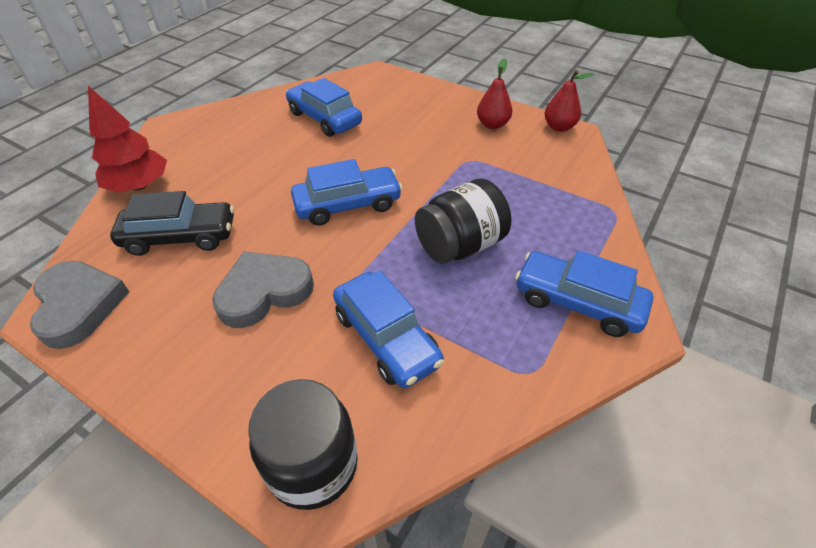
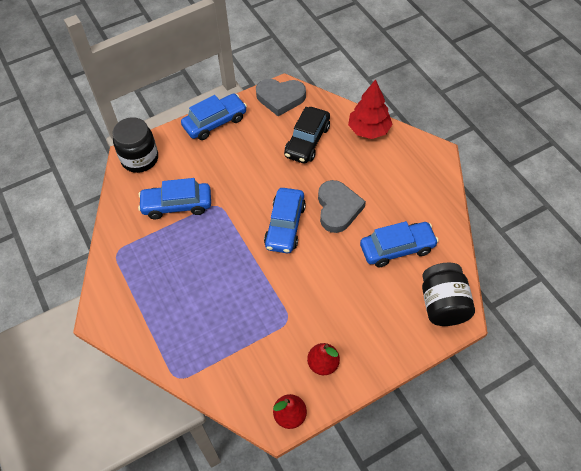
camera: 120 degrees right, 10 degrees up
grey heart [212,251,314,328] -> grey heart moved to [318,180,366,233]
black jar [415,178,511,264] -> black jar moved to [422,262,475,326]
blue car [515,250,653,337] -> blue car moved to [181,93,247,140]

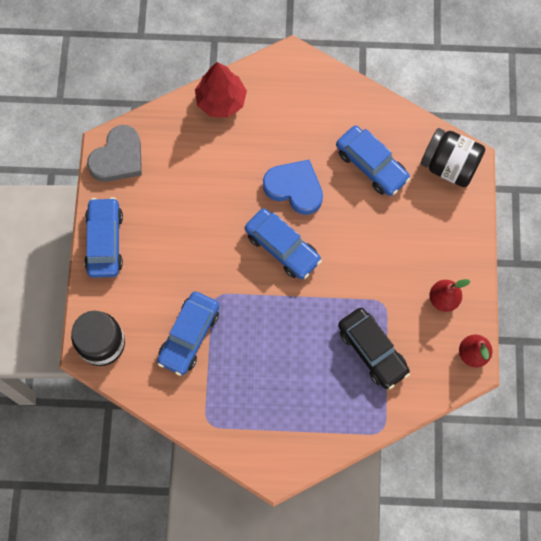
camera: 60 degrees left, 15 degrees up
black car [284,107,330,164] -> black car moved to [338,308,410,389]
grey heart [318,180,366,233] -> blue heart [263,159,323,215]
blue car [360,221,439,267] -> blue car turned 120 degrees clockwise [336,125,411,196]

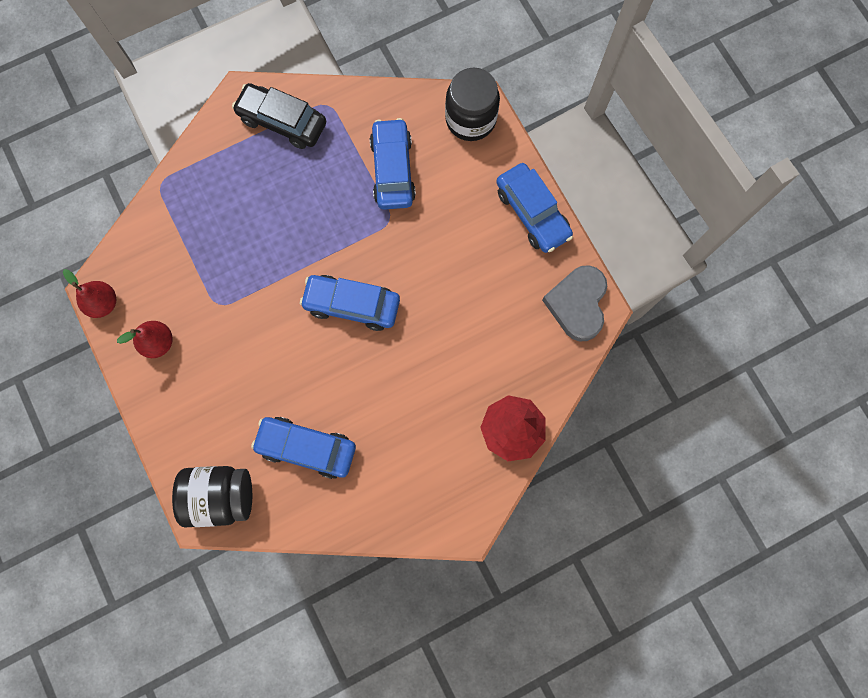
camera: 150 degrees right, 5 degrees up
blue heart [263,159,323,215] -> none
black car [338,308,410,389] -> black car moved to [232,83,326,149]

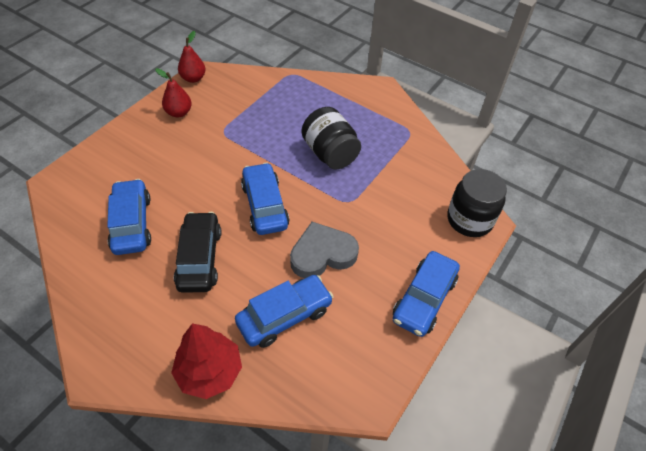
camera: 60 degrees right, 25 degrees down
black jar [172,466,252,527] -> black jar moved to [302,107,361,169]
black car [232,83,326,149] -> black car moved to [174,212,221,293]
blue car [370,118,416,210] -> blue car moved to [235,275,334,348]
grey heart [542,265,607,342] -> grey heart moved to [290,222,359,278]

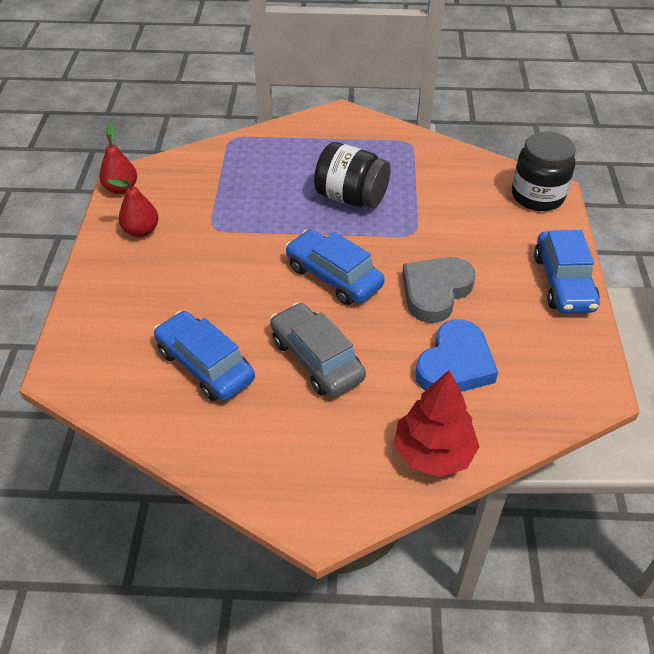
camera: 30 degrees left, 5 degrees down
black car [174,212,221,293] -> grey car [270,302,366,397]
blue car [235,275,334,348] -> blue heart [415,319,498,392]

